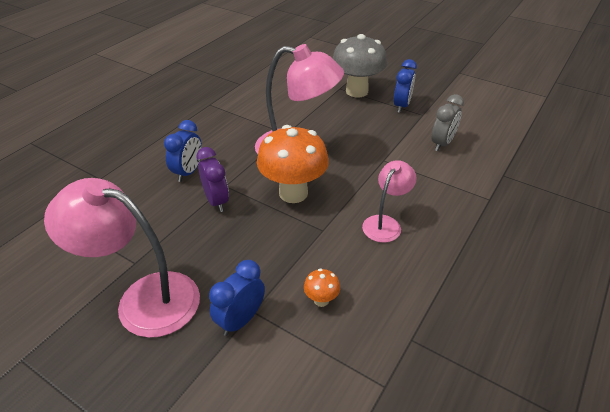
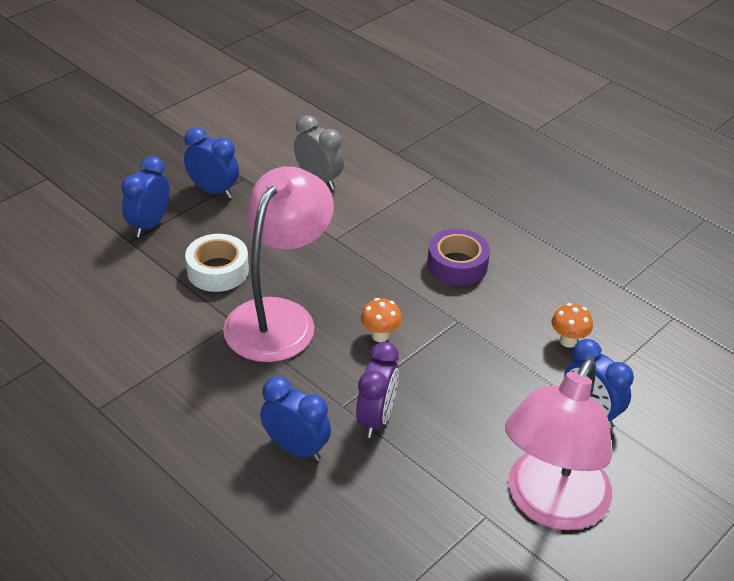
camera: 80 degrees left, 0 degrees up
purple clock [196,147,229,212] -> purple clock turned 120 degrees clockwise [356,342,399,438]
orange mushroom [257,125,329,203] -> orange mushroom [361,298,402,342], size x0.42
grey mushroom [333,34,387,97] -> blue clock [121,156,170,237]
pink lamp [362,160,417,243] -> purple tape [427,229,490,286]
none -> white tape [185,234,249,292]

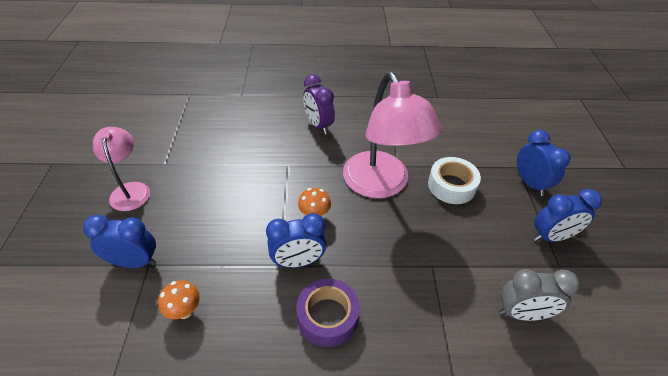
camera: 135 degrees right, 5 degrees up
blue clock [260,376,331,461] -> blue clock moved to [266,213,326,268]
purple clock [356,342,399,438] -> purple clock moved to [303,75,335,134]
pink lamp [505,358,612,530] -> pink lamp [93,127,150,211], size x0.56

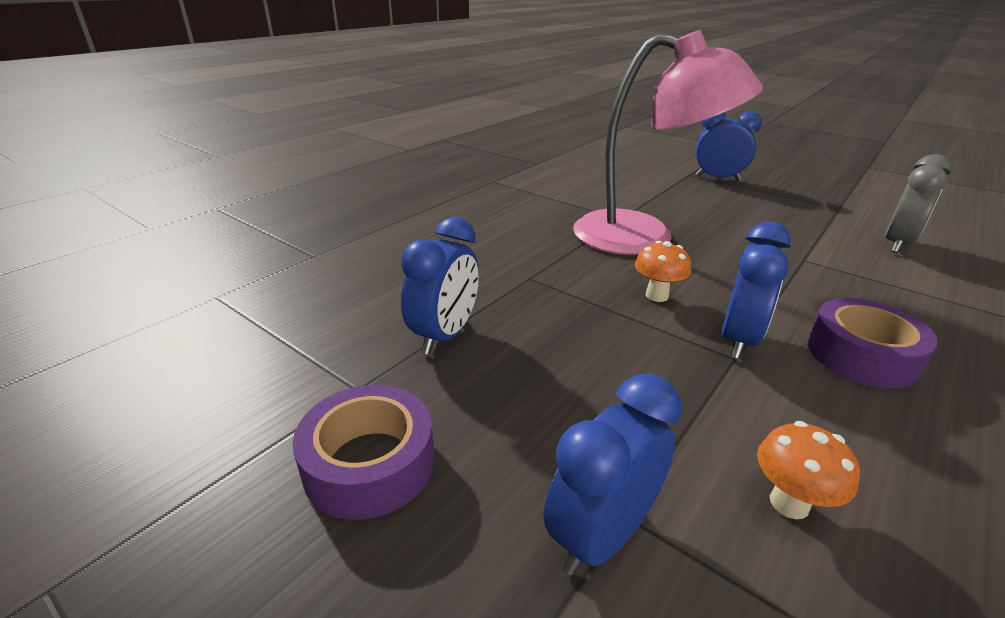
camera: 50 degrees left, 15 degrees down
pink lamp [93,127,150,211] -> purple tape [293,385,435,520]
purple clock [303,75,335,134] -> none
white tape [428,157,481,204] -> none
blue clock [534,189,602,242] -> blue clock moved to [401,217,479,355]

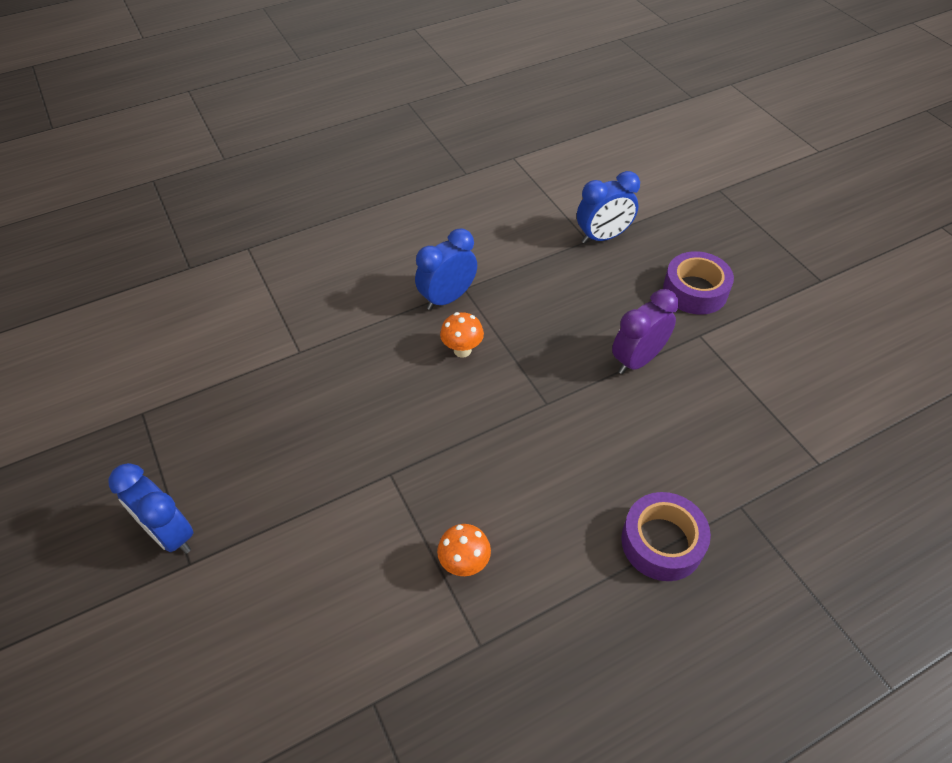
camera: 155 degrees left, 20 degrees up
blue clock [401,217,479,355] -> purple clock [612,289,679,374]
pink lamp [573,30,763,255] -> none
orange mushroom [757,421,860,519] -> orange mushroom moved to [437,524,491,576]
purple tape [807,298,938,388] -> purple tape moved to [621,492,711,581]
grey clock [885,154,951,253] -> none

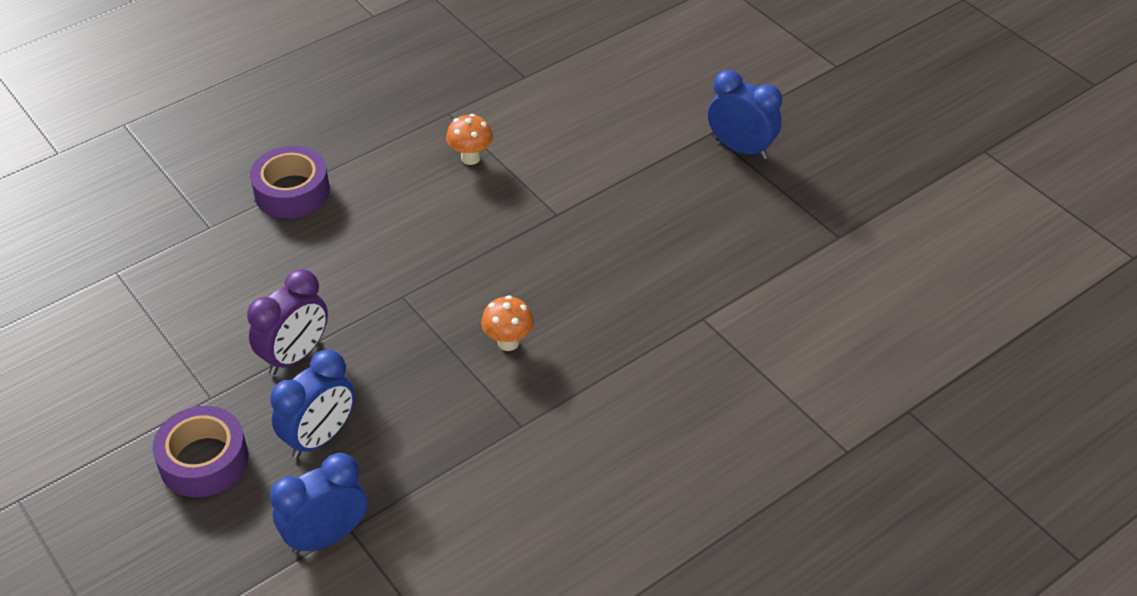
camera: 170 degrees right, 5 degrees down
blue clock [415,228,477,310] -> blue clock moved to [270,350,355,458]

